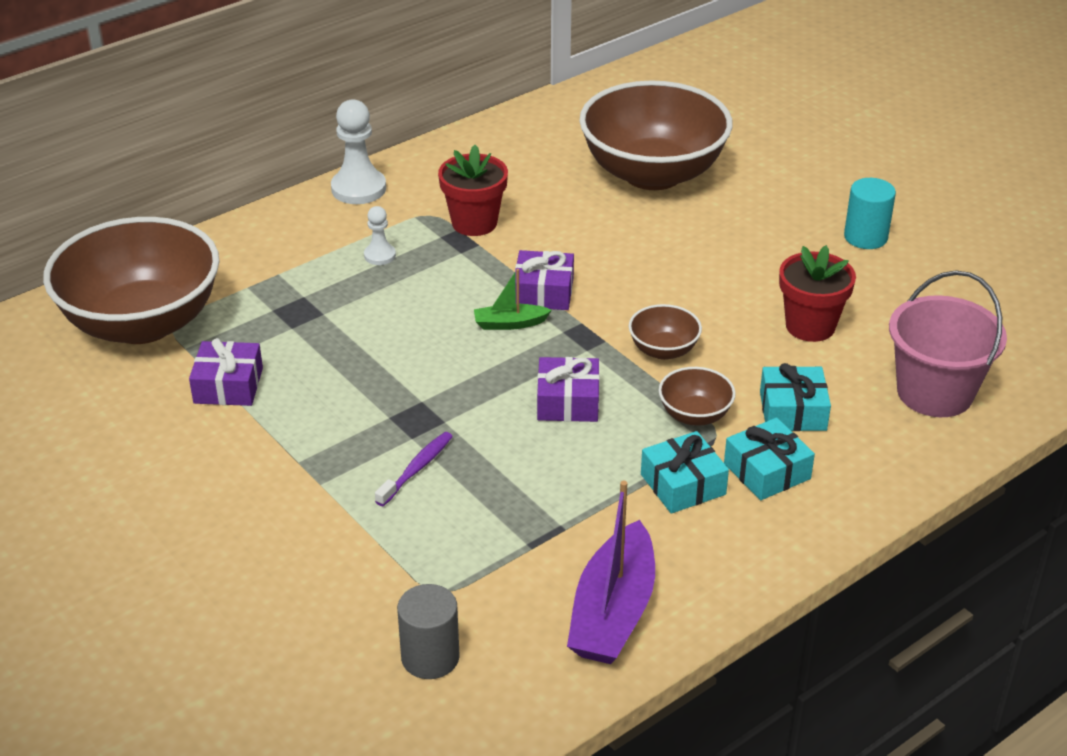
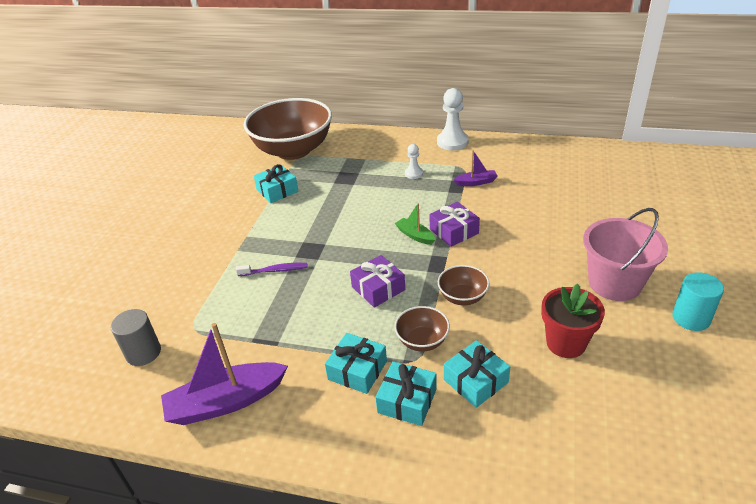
camera: 55 degrees right, 0 degrees up
purple gift [189,338,263,406] -> turquoise gift [254,164,299,203]
red flower pot [438,145,508,236] -> purple boat [453,150,498,186]
brown bowl [579,80,733,190] -> none
pink bucket [889,270,1007,417] -> pink bucket moved to [583,208,668,301]

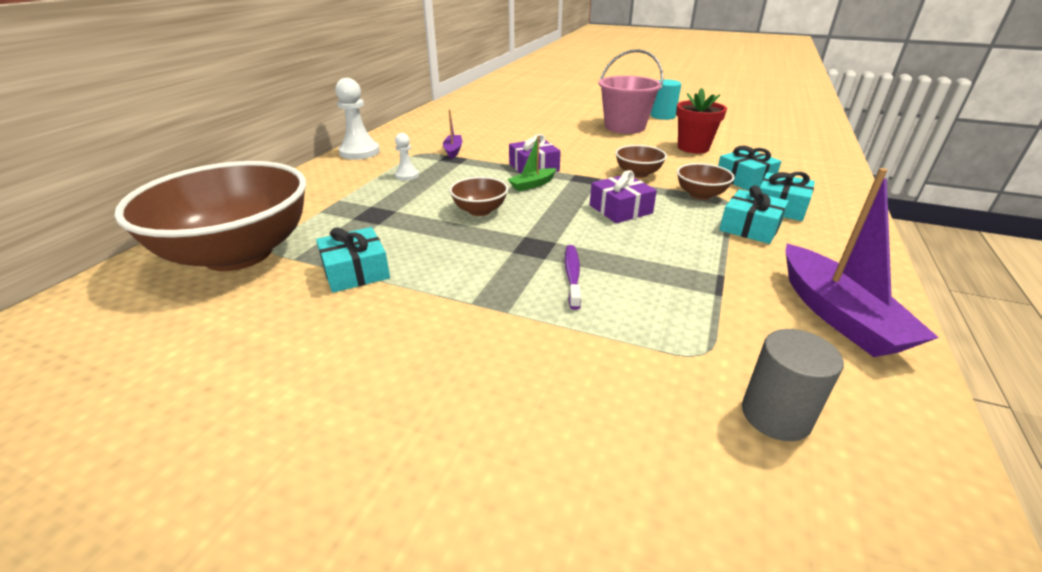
camera: 85 degrees left, 5 degrees down
none -> brown bowl [449,177,508,216]

